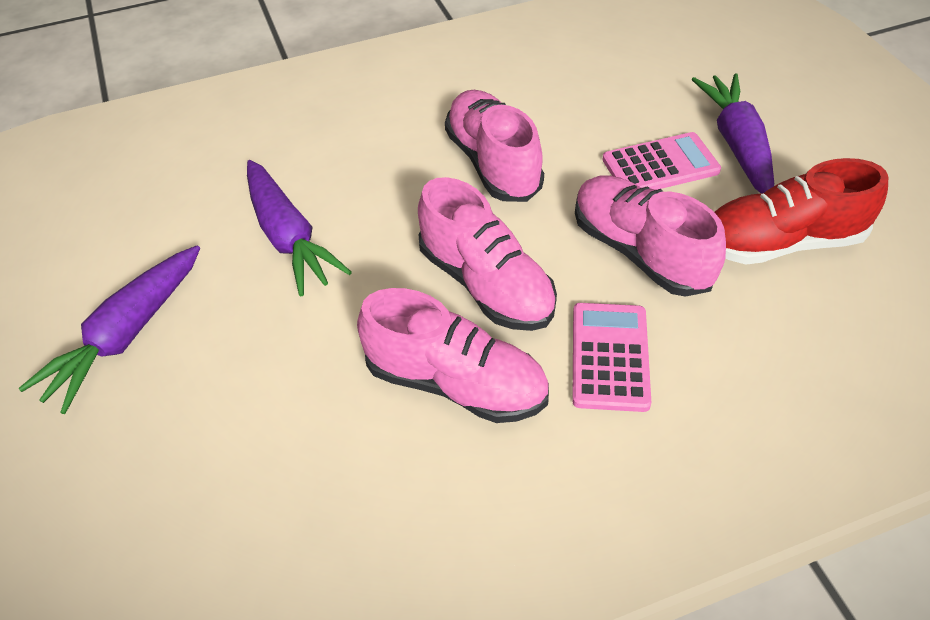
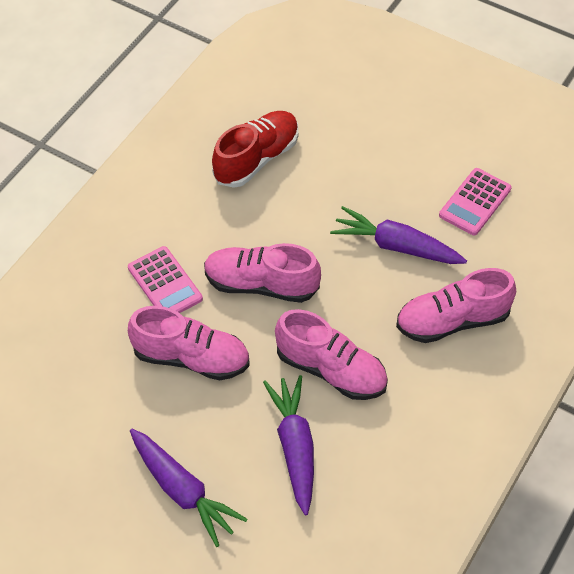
camera: 140 degrees right, 5 degrees up
purple carrot [18,245,200,414] -> purple carrot moved to [263,375,314,515]
pink shoe [357,288,549,423] -> pink shoe moved to [396,268,516,343]
pink calculator [602,132,721,190] -> pink calculator moved to [439,168,512,236]
red shoe [715,158,888,265] -> red shoe moved to [212,111,298,188]

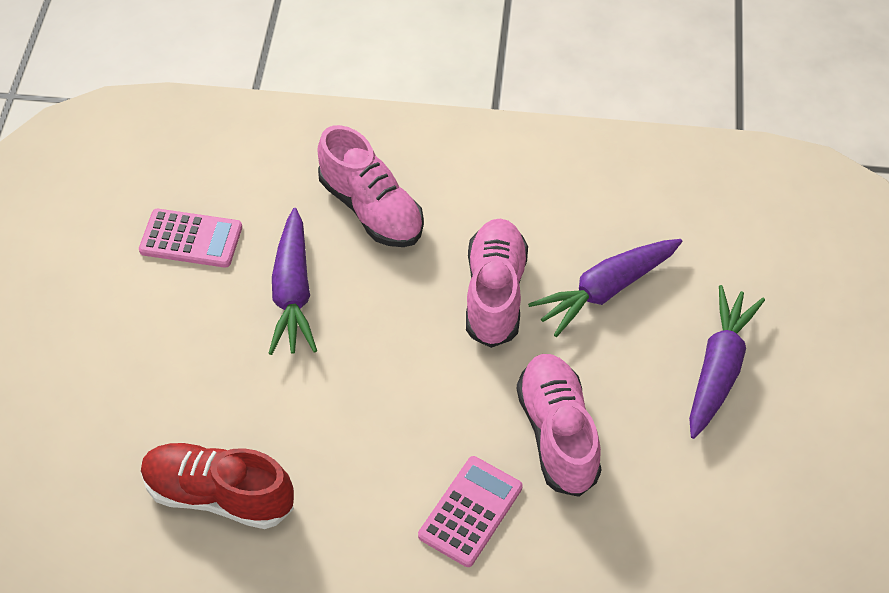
camera: 115 degrees left, 0 degrees up
pink shoe [204,243,321,303] -> none

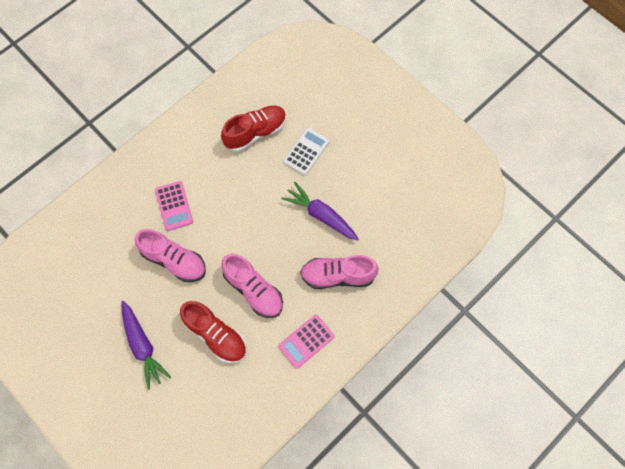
camera: 130 degrees right, 15 degrees up
pink calculator [139,209,242,268] -> pink calculator moved to [278,315,335,369]
purple carrot [528,239,682,337] -> red shoe [180,301,246,363]
none -> white calculator [283,127,330,175]

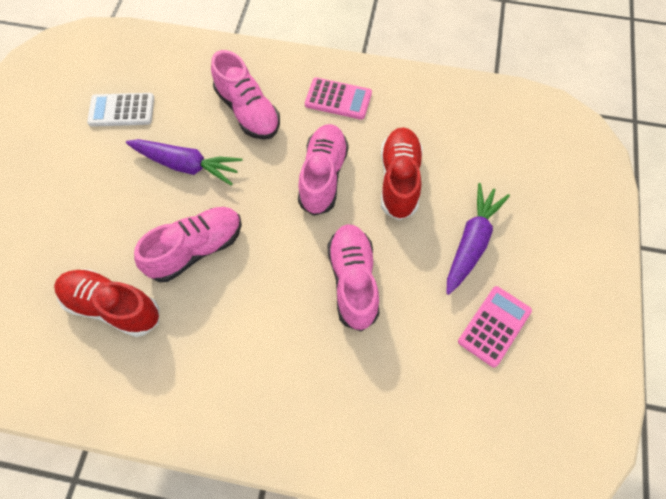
camera: 125 degrees left, 5 degrees down
pink calculator [155,181,193,231] -> pink calculator moved to [458,286,532,368]
purple carrot [281,182,359,241] -> purple carrot turned 75 degrees counterclockwise [126,139,242,186]
white calculator [283,127,330,175] -> white calculator moved to [87,93,154,127]
none -> pink shoe [134,207,242,282]

